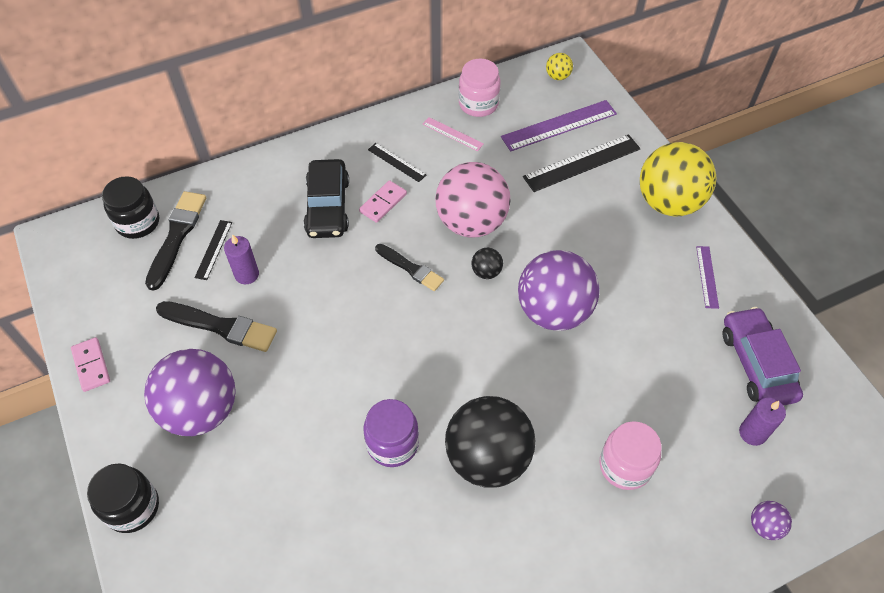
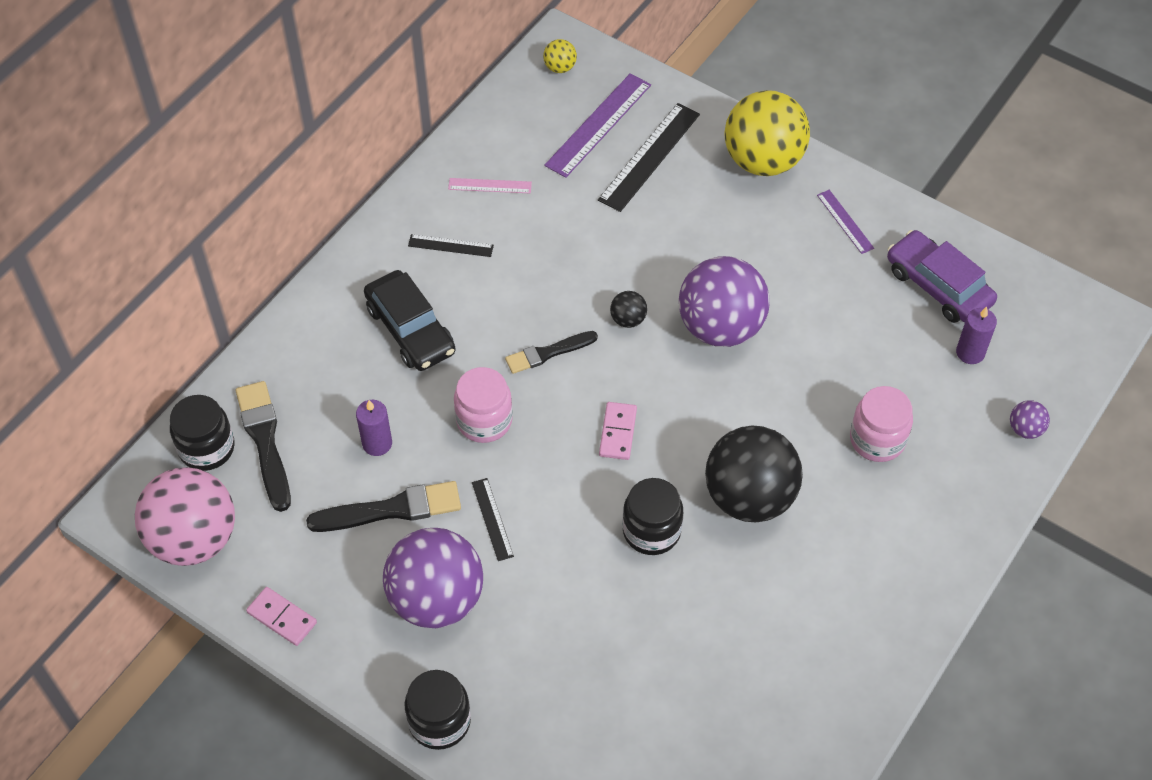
camera: 30 degrees left, 0 degrees up
black ruler [194,220,232,280] -> black ruler moved to [472,478,514,561]
pink domino [359,180,407,223] -> pink domino moved to [599,402,637,460]
purple jar [363,399,419,467] -> black jar [622,478,683,555]
black brush [375,244,444,291] -> black brush turned 150 degrees clockwise [505,331,598,374]
pink ball [435,162,511,238] -> pink ball moved to [135,467,235,566]
pink jar [459,59,501,117] -> pink jar moved to [454,367,513,443]

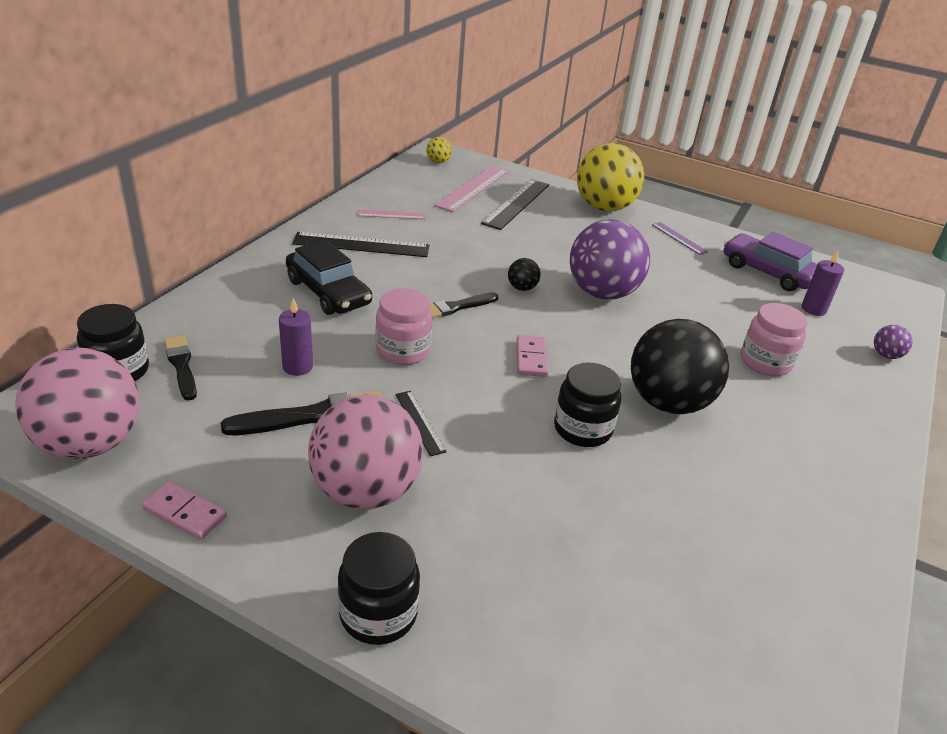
camera: 10 degrees left, 20 degrees down
black brush [236,381,291,512] -> black brush [164,335,197,401], size x0.66
purple ball [383,528,483,628] -> pink ball [308,394,423,509]
black ruler [408,234,494,257] -> black ruler [292,232,429,257], size x1.85
purple ruler [544,73,651,178] -> pink ruler [435,165,509,212]

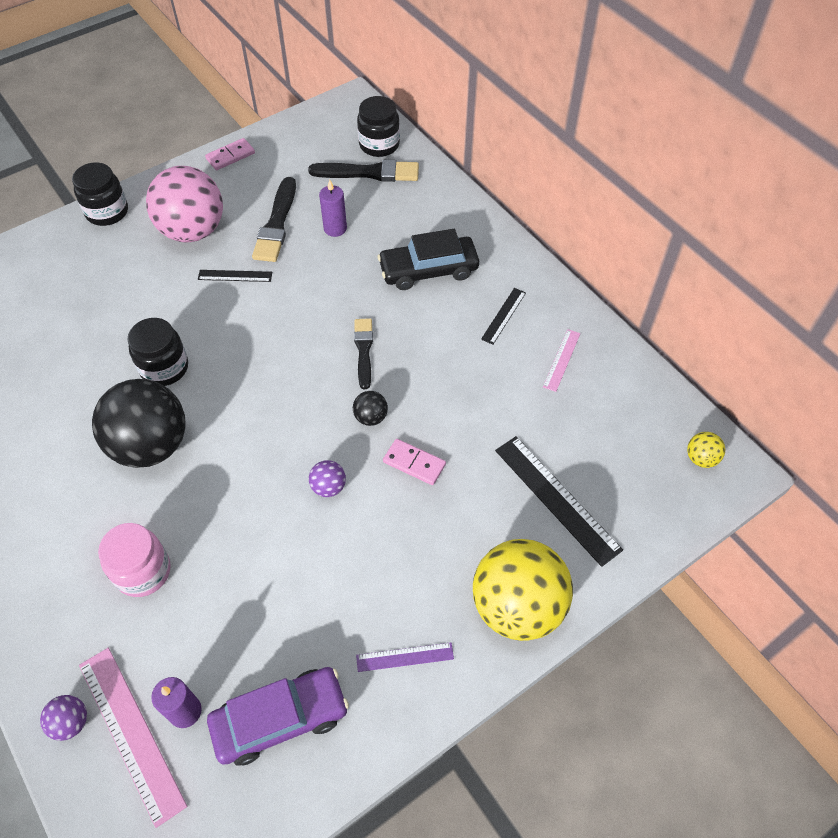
camera: 120 degrees right, 20 degrees up
pink ball [15,348,139,459] -> none
black brush [164,335,197,401] -> black brush [308,160,419,182], size x1.51
black ruler [292,232,429,257] -> black ruler [481,288,526,345], size x0.54
pink jar [375,288,432,365] -> none
pink ruler [435,165,509,212] -> pink ruler moved to [79,648,187,828]
pink domino [517,335,548,377] -> pink domino moved to [383,439,446,485]
purple ball [570,219,650,300] -> purple ball [309,460,346,497], size x0.41

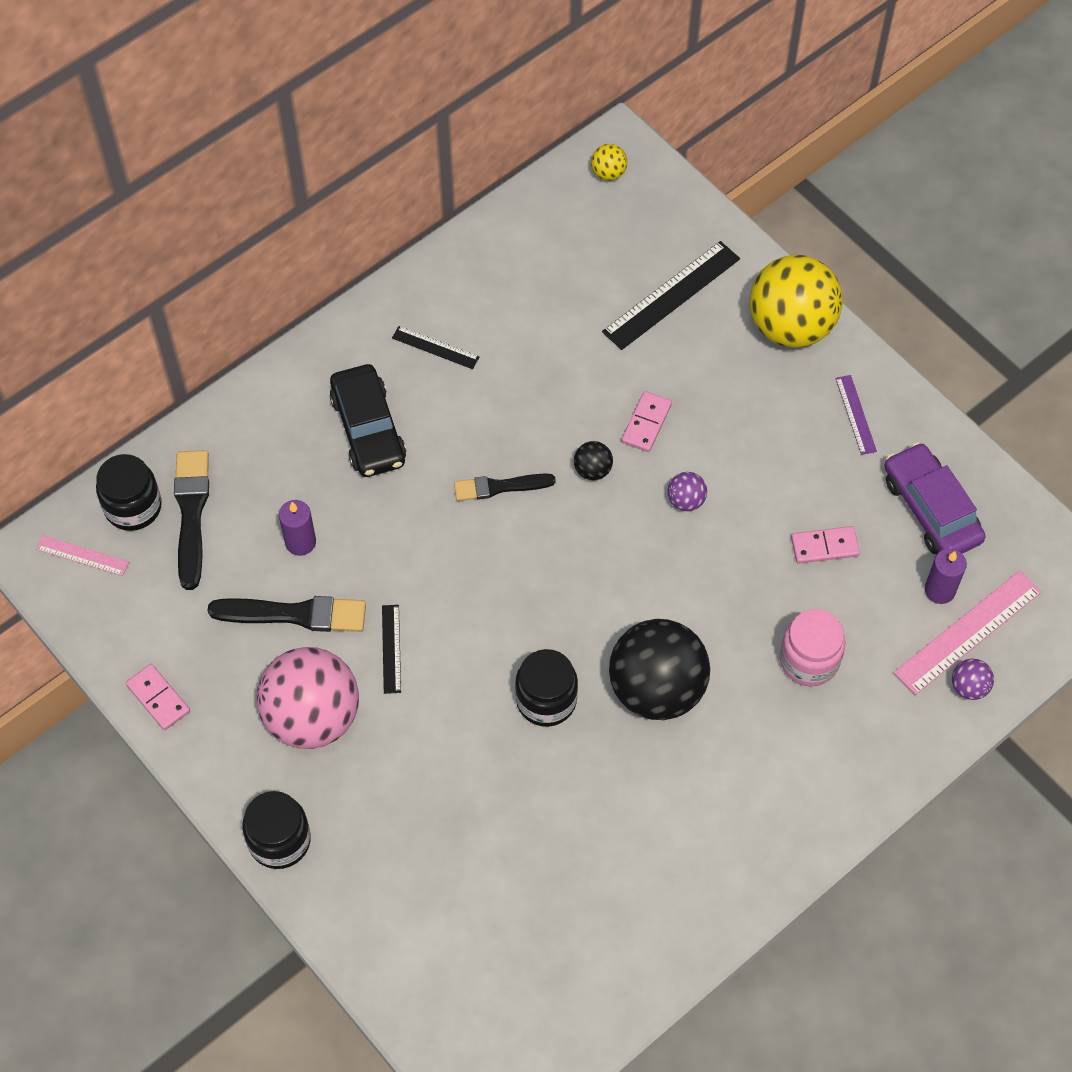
camera: 95 degrees left, 5 degrees up
pink ruler [543,329,581,392] -> pink ruler moved to [36,535,129,576]
none -> pink domino [791,526,860,564]

